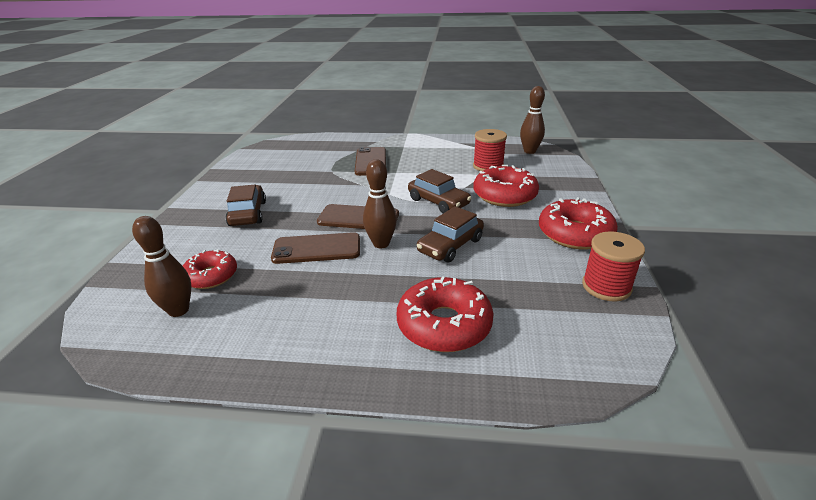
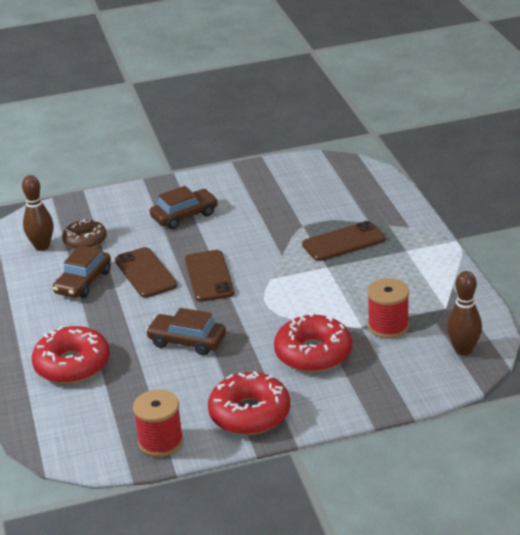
camera: 70 degrees right, 0 degrees up
red donut [183,249,237,289] -> brown donut [62,219,107,249]
brown bowling pin [363,159,397,248] -> none
brown car [408,169,471,213] -> brown car moved to [53,245,111,298]

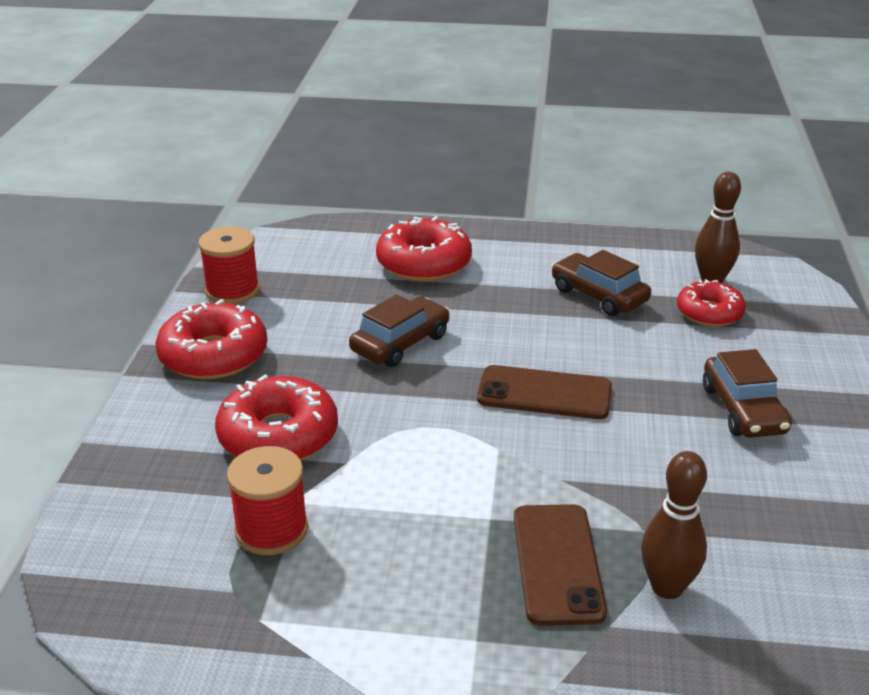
camera: 110 degrees right, 0 degrees up
brown donut [62,219,107,249] -> red donut [677,279,746,327]
brown phone [115,247,177,298] -> none
brown bowling pin [447,271,482,356] -> brown bowling pin moved to [641,451,707,599]

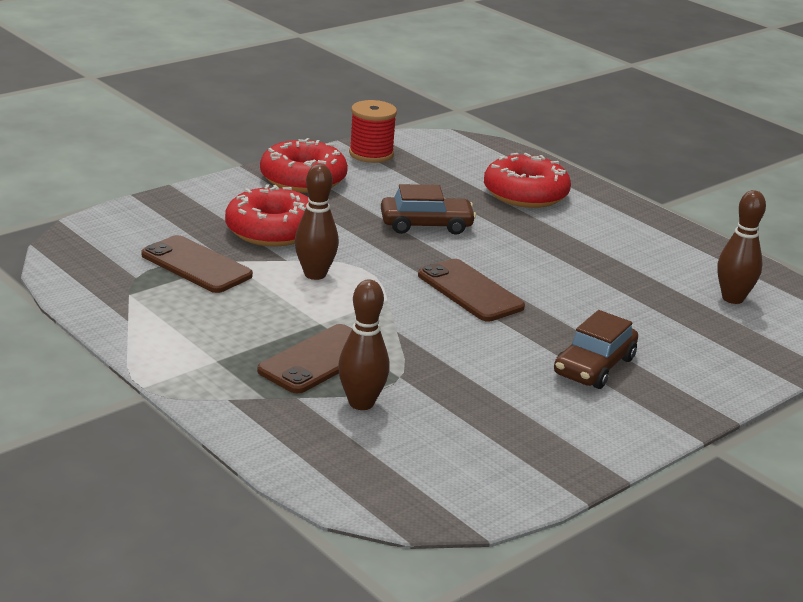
camera: 40 degrees right, 5 degrees down
red spool [227,446,308,555] -> brown phone [141,235,253,293]
brown car [552,250,651,316] -> none
red donut [677,279,746,327] -> none
none -> brown bowling pin [295,164,339,280]

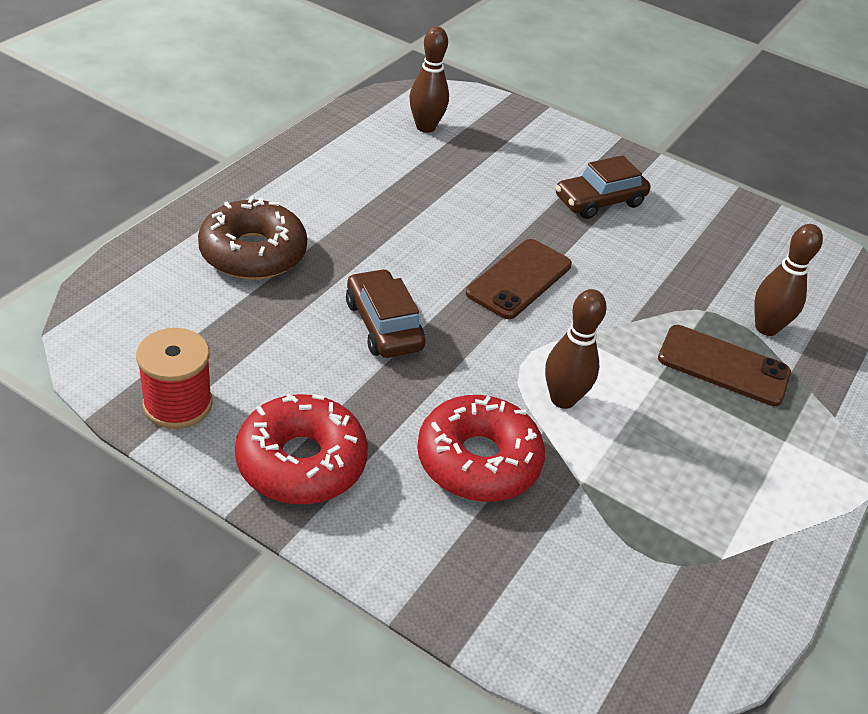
camera: 110 degrees left, 15 degrees up
brown phone [141,235,253,293] -> none
red donut [484,153,571,208] -> brown donut [198,196,307,280]
brown car [554,310,638,389] -> brown car turned 135 degrees clockwise [556,155,650,219]

